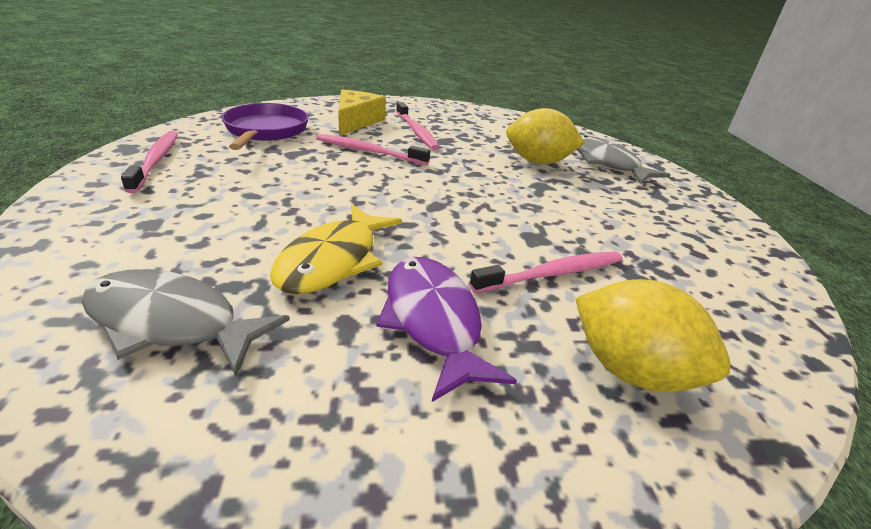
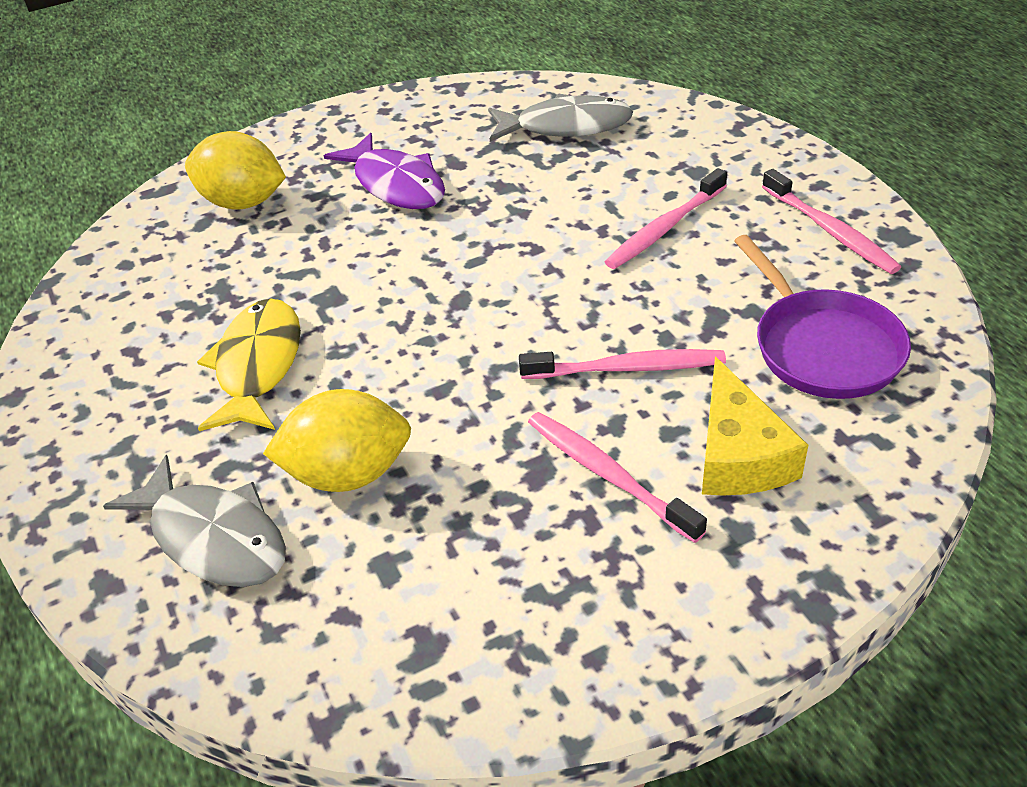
camera: 165 degrees right, 10 degrees up
yellow fish [270,204,402,294] -> yellow fish moved to [197,299,301,431]
pink toothbrush [470,251,622,293] -> pink toothbrush moved to [605,168,727,269]

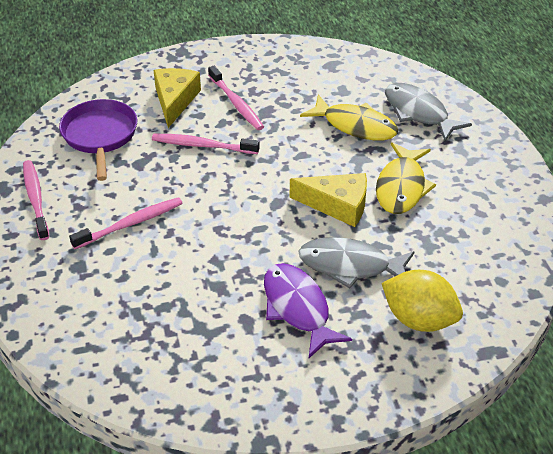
camera: 170 degrees left, 0 degrees up
yellow lemon [263,389,411,492] -> yellow fish [300,95,398,140]
grey fish [488,94,633,142] -> grey fish moved to [299,237,415,289]
none -> yellow cheese [290,173,367,227]

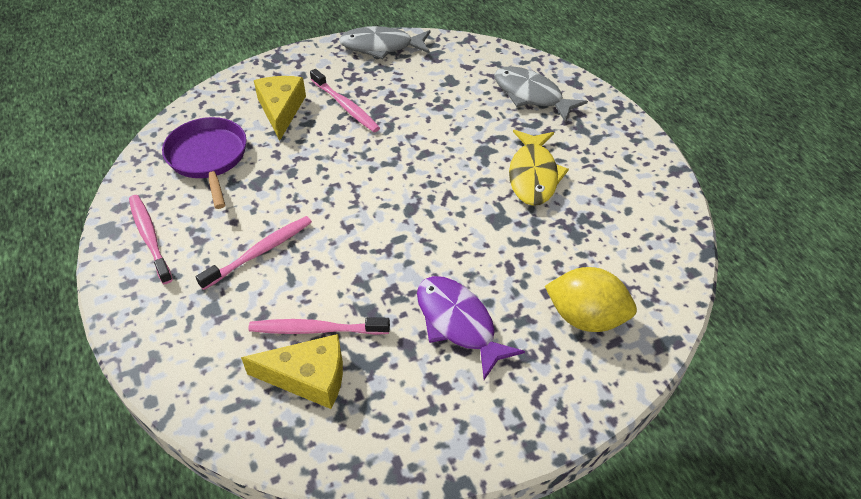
camera: 10 degrees left, 5 degrees up
pink toothbrush [152,134,260,154] -> pink toothbrush moved to [248,317,390,335]
yellow cheese [290,173,367,227] -> yellow cheese moved to [241,334,343,409]
grey fish [299,237,415,289] -> grey fish moved to [339,26,430,60]
yellow fish [300,95,398,140] -> none

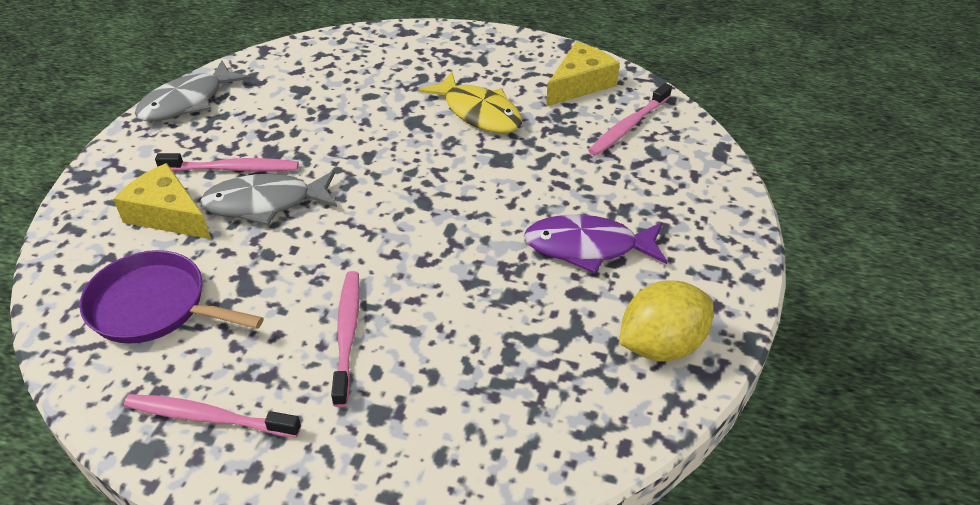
camera: 50 degrees left, 5 degrees down
yellow cheese [241,334,343,409] -> yellow cheese moved to [546,42,620,107]
pink toothbrush [248,317,390,335] -> pink toothbrush moved to [588,83,672,156]
grey fish [494,66,588,123] -> grey fish moved to [200,171,337,225]
yellow lemon [545,267,637,332] -> yellow lemon moved to [619,280,714,361]

